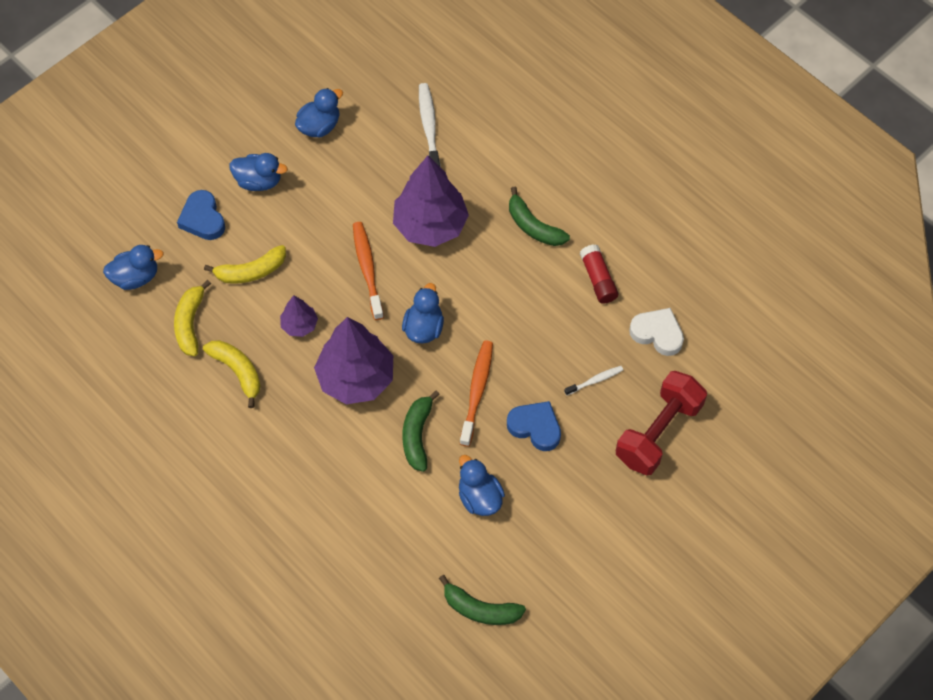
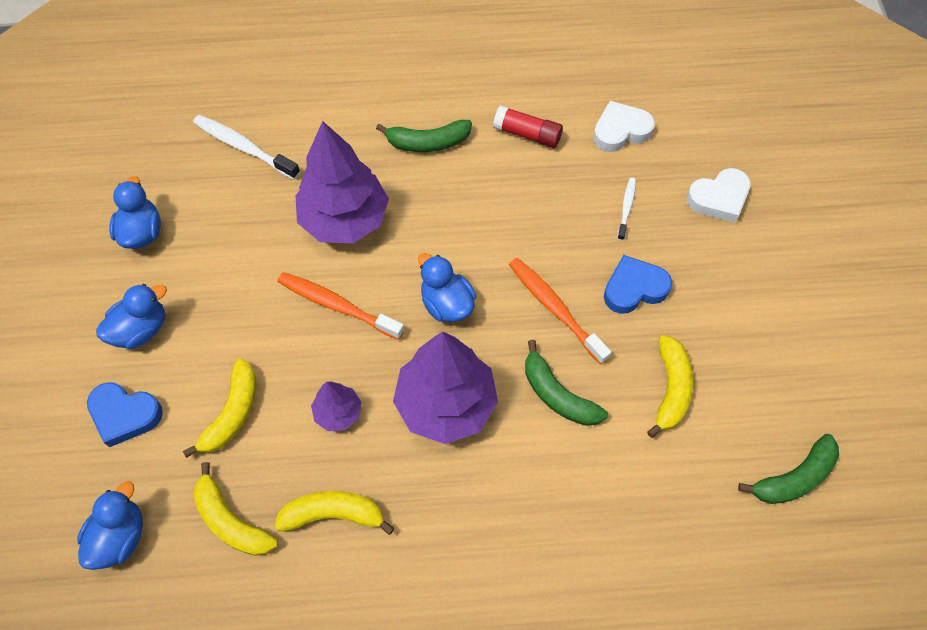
camera: 50 degrees left, 0 degrees up
blue duck [459,455,505,516] -> yellow banana [647,335,693,438]
red dumbbell [616,371,707,475] -> white heart [686,168,751,223]

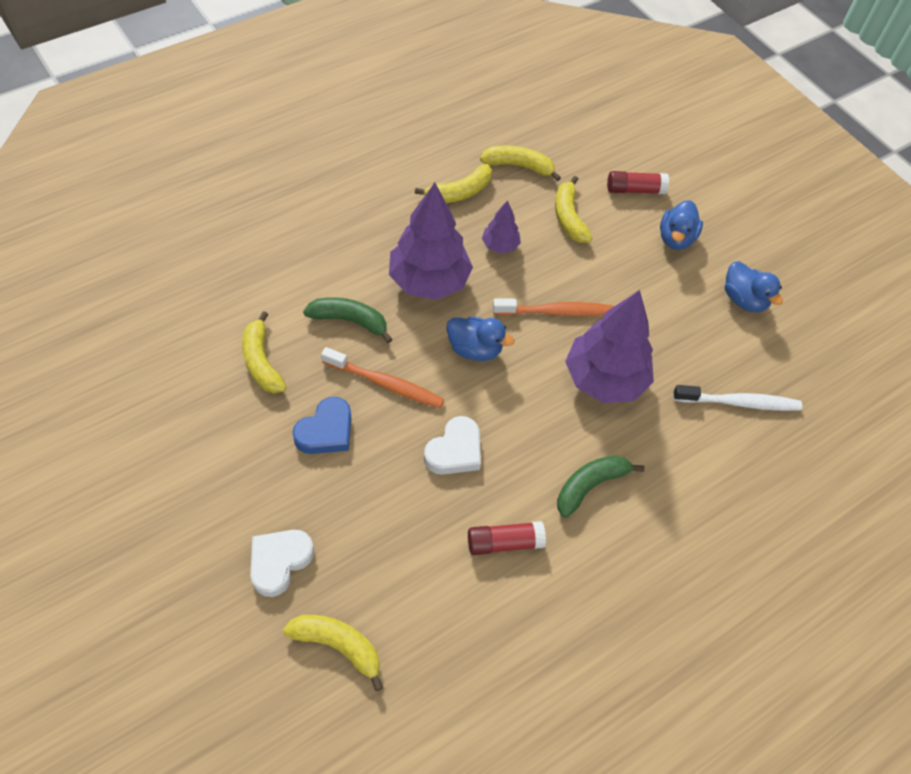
camera: 145 degrees right, 5 degrees down
blue duck [77,481,143,570] -> none
blue heart [87,382,163,447] -> red glue stick [607,171,669,194]
white heart [593,101,655,152] -> white heart moved to [424,416,481,475]
white toothbrush [617,178,636,240] -> none
green banana [738,434,839,504] -> none
none -> yellow banana [283,615,383,691]

